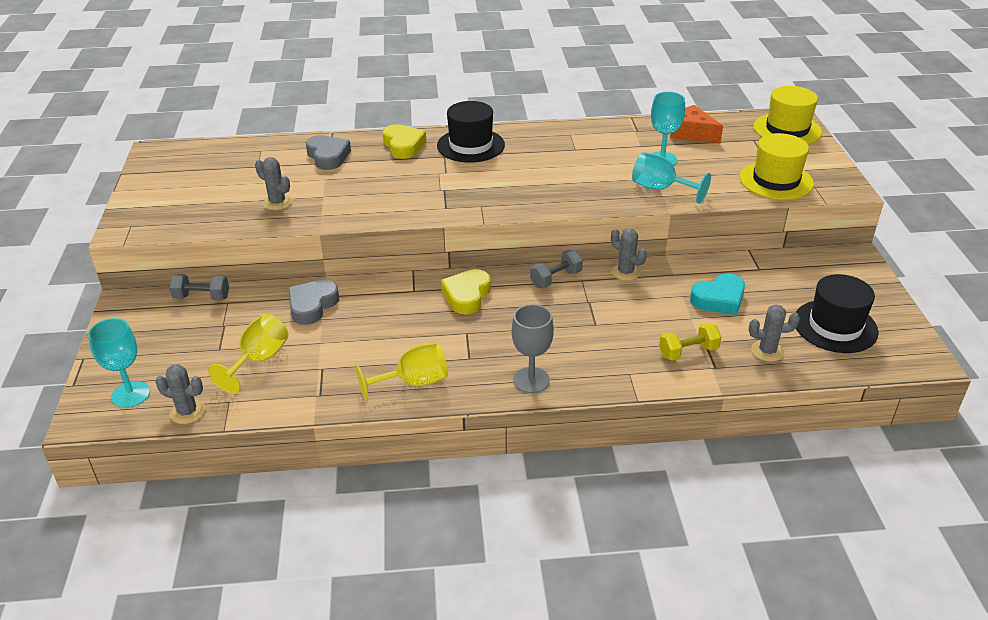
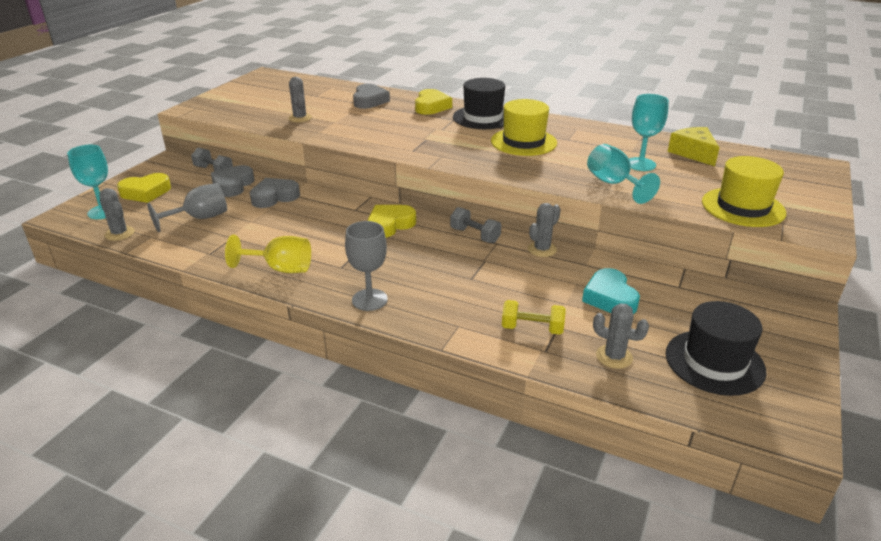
camera: 30 degrees right, 5 degrees down
yellow goblet [208,314,288,394] -> grey goblet [147,183,227,232]
grey dumbbell [530,250,583,288] -> grey dumbbell turned 45 degrees clockwise [450,207,501,243]
grey cactus [611,228,647,281] -> grey cactus turned 60 degrees clockwise [528,203,561,257]
orange cheese [670,105,723,143] -> yellow cheese [667,127,720,166]
turquoise heart [690,273,745,315] -> turquoise heart turned 75 degrees clockwise [582,268,640,314]
yellow hat [753,86,822,144] -> yellow hat moved to [491,99,557,156]
none -> yellow heart [117,173,171,203]
none -> grey heart [211,165,255,197]

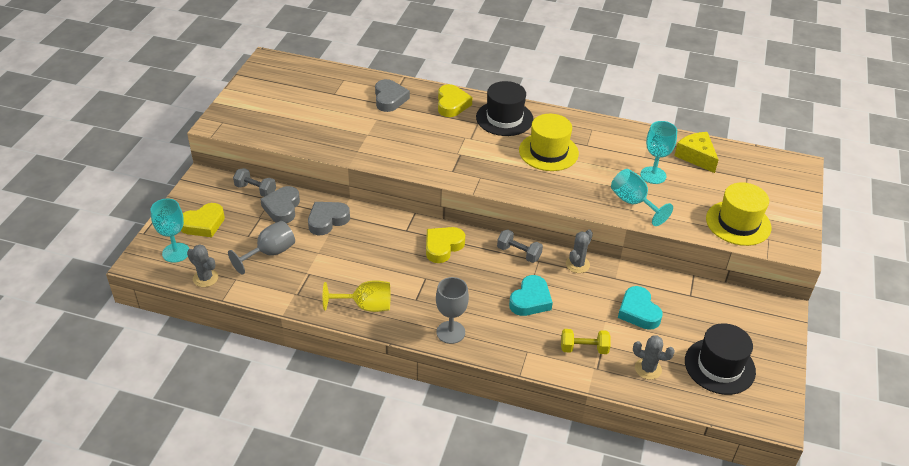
camera: 10 degrees left, 10 degrees up
grey cactus [288,77,312,122] -> none
none -> turquoise heart [509,275,553,316]

